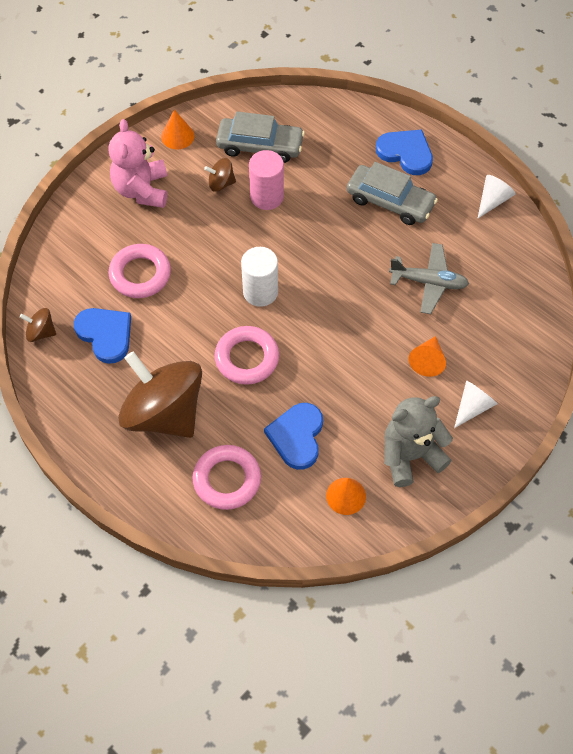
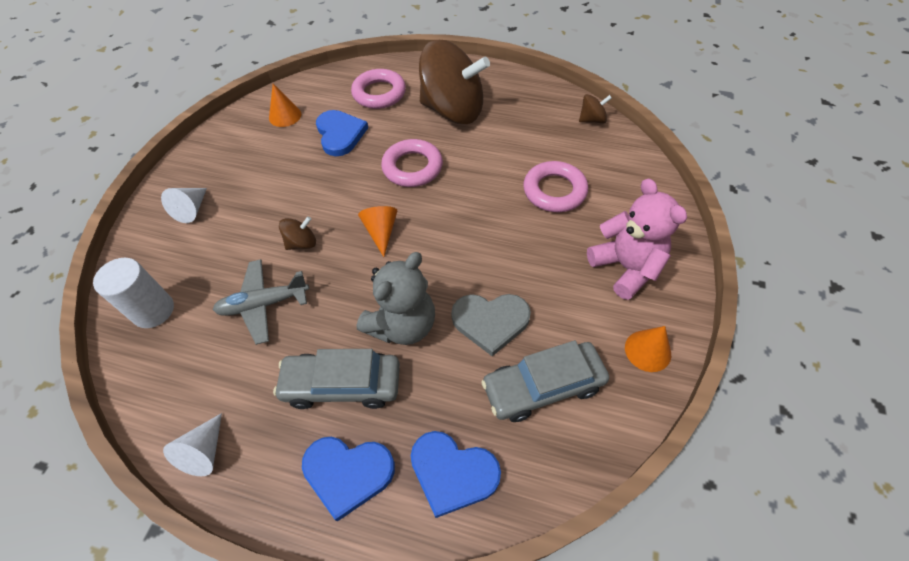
camera: 155 degrees right, 5 degrees down
blue heart [74,308,131,364] -> blue heart moved to [411,431,501,518]
brown spinning top [204,158,236,192] -> brown spinning top moved to [279,216,316,250]
white cylinder [241,247,278,307] -> white cylinder moved to [93,258,174,328]
pink cylinder [249,150,284,210] -> grey heart [451,294,531,356]
grey teddy bear [384,396,453,487] -> grey teddy bear moved to [357,252,435,345]
orange cone [408,336,446,377] -> orange cone moved to [358,206,397,257]

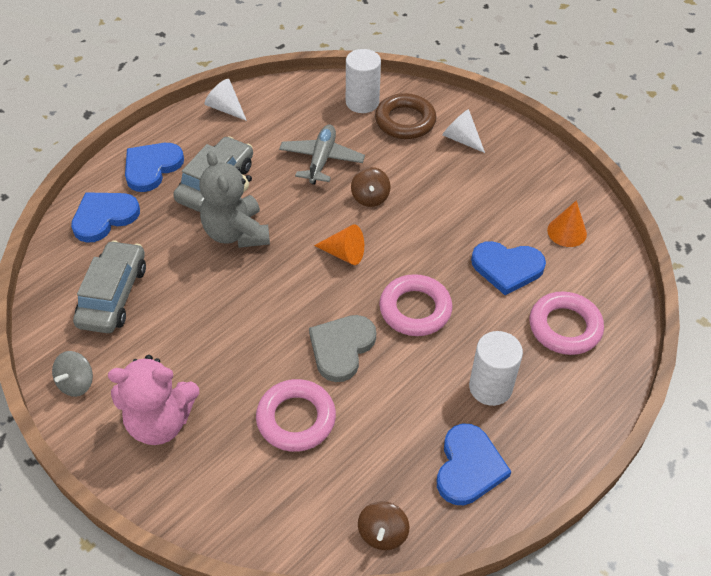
camera: 115 degrees right, 5 degrees down
brown spinning top [419,40,490,124] -> white cylinder [469,331,523,406]
grey heart [451,294,531,356] -> grey heart moved to [309,315,376,382]
orange cone [625,326,671,372] -> grey spinning top [52,351,93,397]
none -> brown ring [375,93,437,139]
none -> blue heart [437,423,511,505]

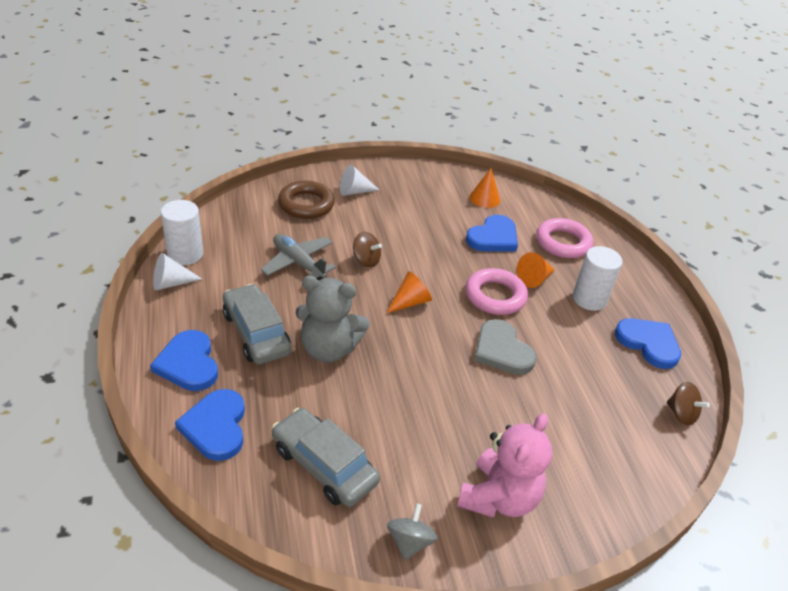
camera: 60 degrees left, 10 degrees down
grey spinning top [52,351,93,397] -> grey spinning top turned 135 degrees counterclockwise [387,503,438,561]
pink ring [256,379,336,452] -> none
white cylinder [346,49,381,113] -> white cylinder moved to [161,200,203,265]
none -> orange cone [517,252,555,288]

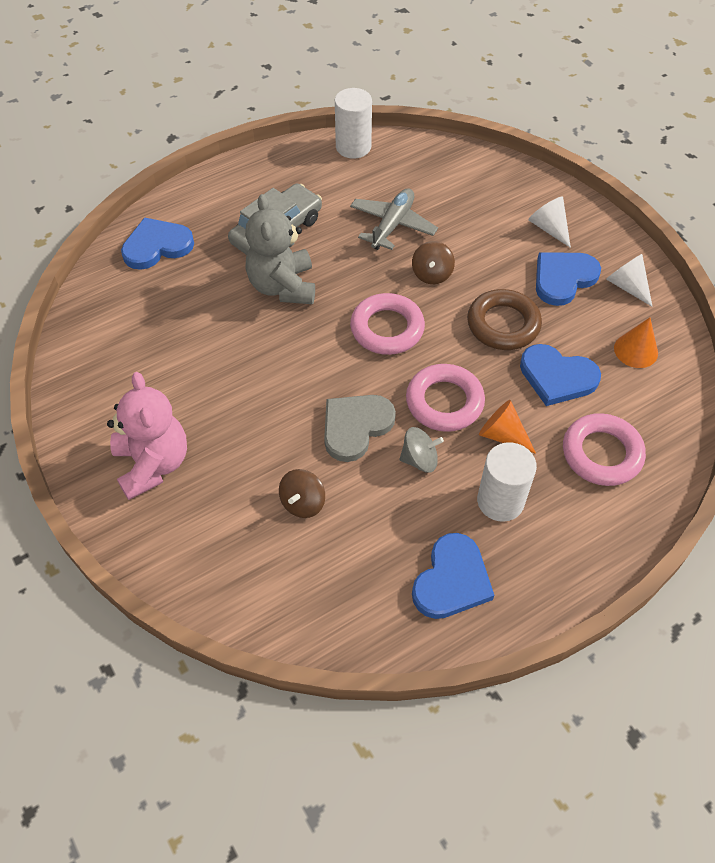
camera: 75 degrees right, 15 degrees up
blue heart [150,330,218,391] -> blue heart moved to [536,253,601,306]
white cone [153,253,202,291] -> white cone moved to [606,254,653,307]
grey car [272,408,380,507] -> none
brown ring [278,181,335,219] -> brown ring moved to [467,289,542,350]
orange cone [386,271,432,313] -> pink ring [350,293,425,355]
grey spinning top [387,503,438,561] -> grey spinning top moved to [400,427,444,473]
pink teddy bear [457,413,552,518] -> pink teddy bear turned 120 degrees counterclockwise [107,372,187,500]
brown spinning top [667,382,710,425] -> brown spinning top moved to [279,469,325,518]

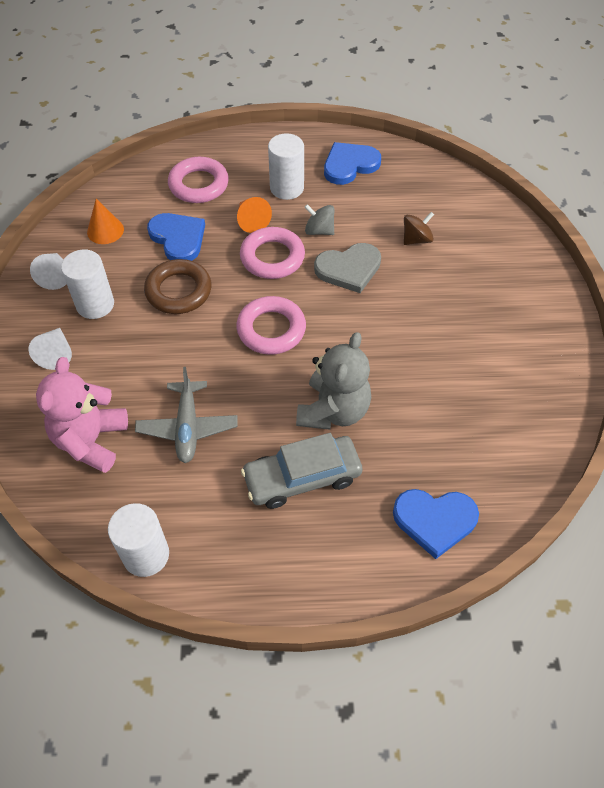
camera: 150 degrees left, 0 degrees up
pink teddy bear [107,372,187,500] -> pink teddy bear moved to [36,357,128,473]
grey plane [350,188,438,250] -> grey plane turned 60 degrees counterclockwise [135,367,238,463]
brown spinning top [412,241,455,284] -> none
blue heart [536,253,601,306] -> white cylinder [61,249,114,319]

